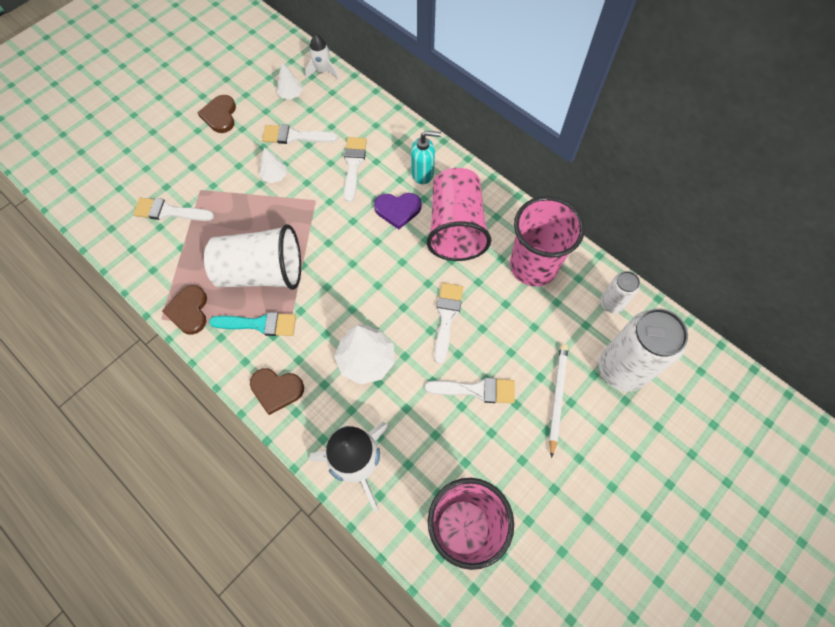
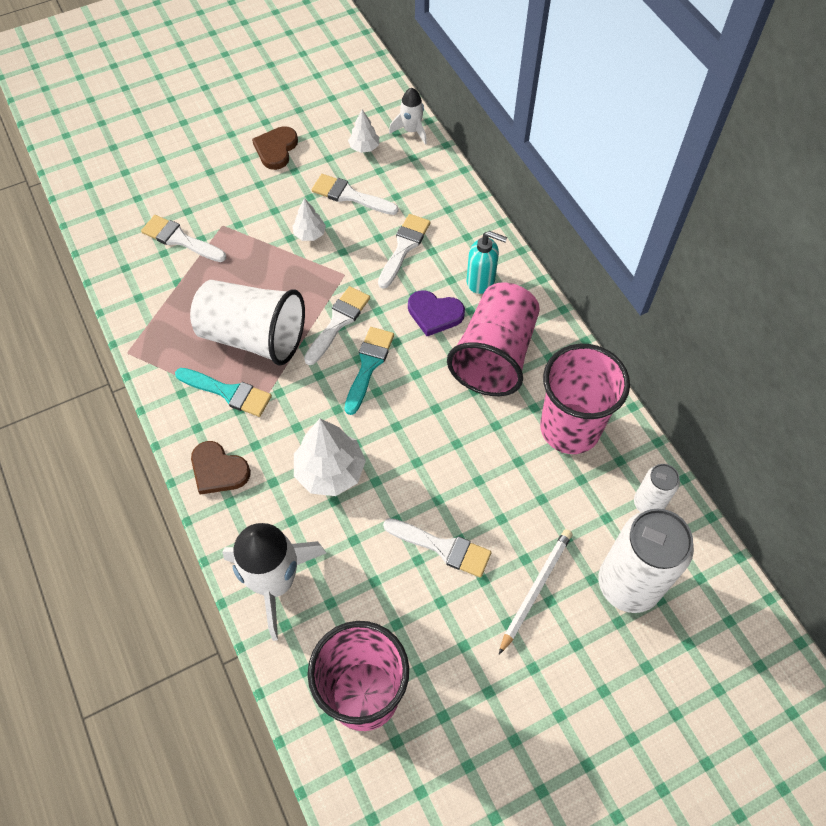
camera: 20 degrees right, 5 degrees down
brown heart [162,285,207,335] -> none
white brush [434,283,463,364] -> white brush moved to [304,286,370,365]
none -> turquoise brush [345,327,394,415]

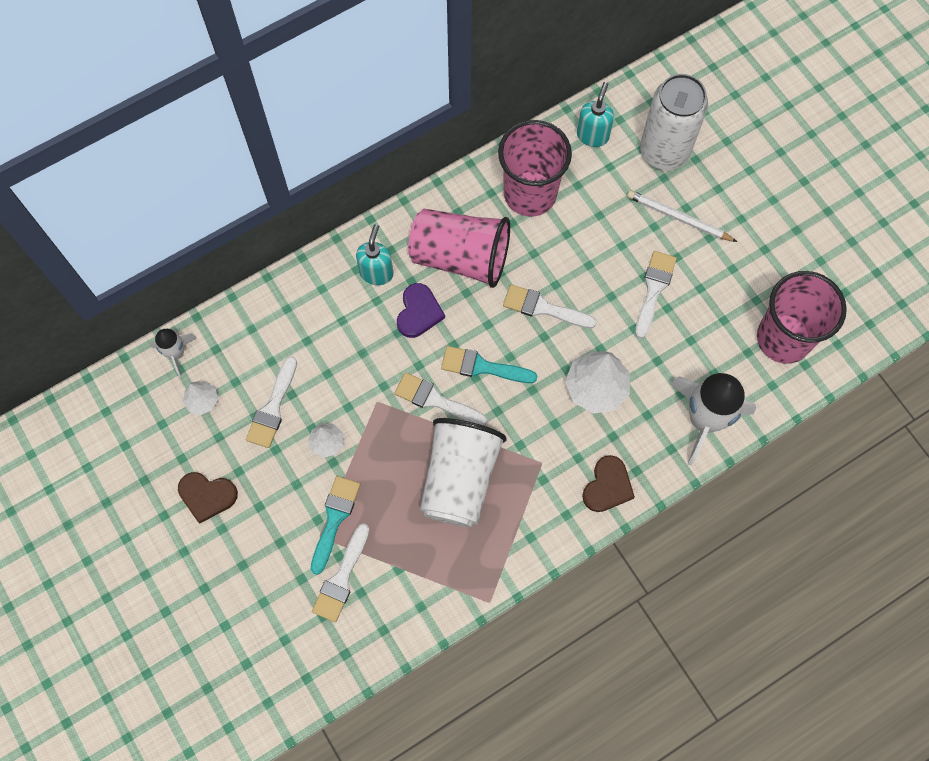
camera: 95 degrees left, 10 degrees up
turquoise brush [175,368,272,417] -> turquoise brush moved to [311,476,360,575]
white brush [378,214,431,289] -> white brush moved to [503,284,597,328]
white can [634,464,680,512] -> turquoise soap dispenser [577,82,614,147]

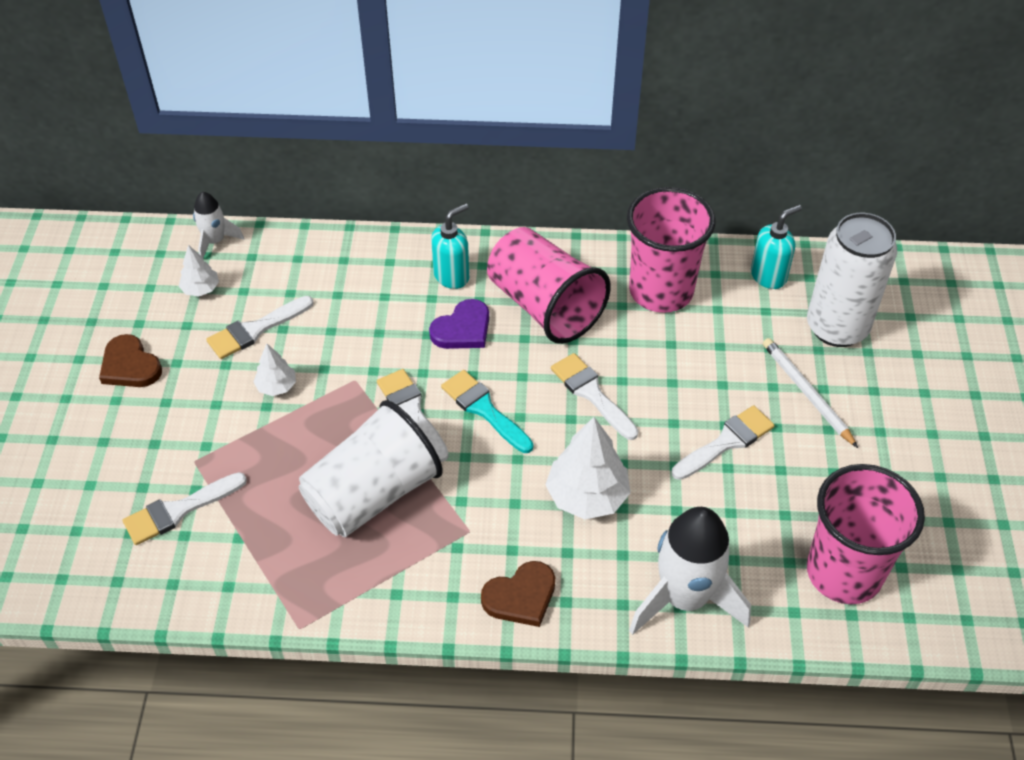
camera: 35 degrees right, 20 degrees down
turquoise brush [311,476,360,575] -> none

